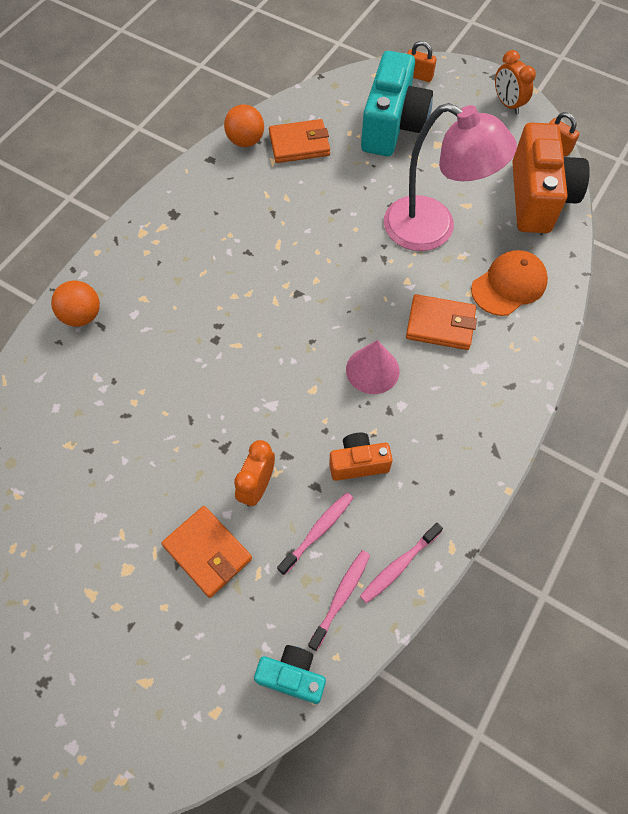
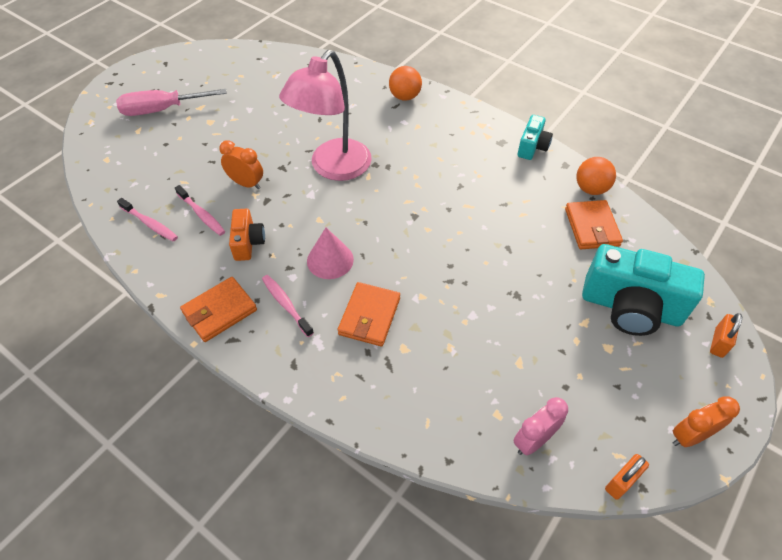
camera: 95 degrees right, 10 degrees down
orange wallet [161,506,252,598] -> orange wallet moved to [180,277,257,342]
turquoise camera [254,645,326,704] -> turquoise camera moved to [517,115,553,160]
pink toothbrush [360,523,443,604] -> pink toothbrush moved to [262,275,314,337]
pink lamp [384,103,517,251] -> pink lamp moved to [279,50,372,181]
orange cap [471,250,548,316] -> none
orange camera [512,123,590,233] -> pink clock [513,397,568,455]
none -> pink screwdriver [116,89,227,116]

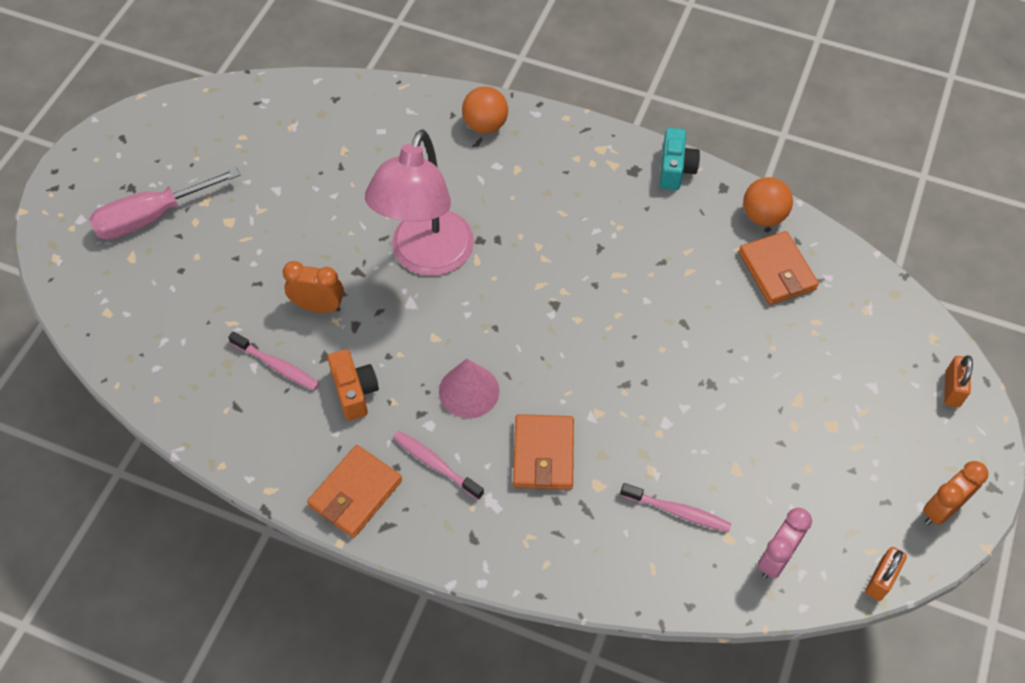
camera: 15 degrees left, 5 degrees up
pink toothbrush [117,198,178,242] -> pink toothbrush moved to [620,483,731,532]
turquoise camera [582,244,705,336] -> none

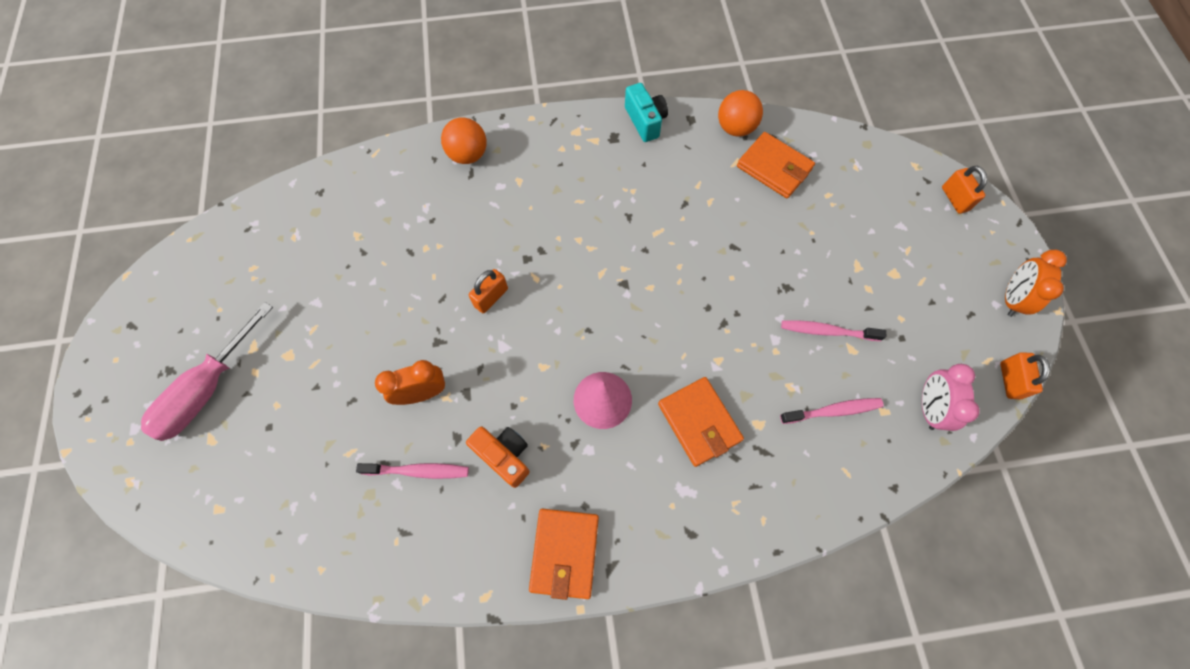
camera: 30 degrees left, 10 degrees up
pink lamp [365,130,474,276] -> orange padlock [469,269,508,313]
pink toothbrush [393,431,484,500] -> pink toothbrush moved to [781,320,886,341]

